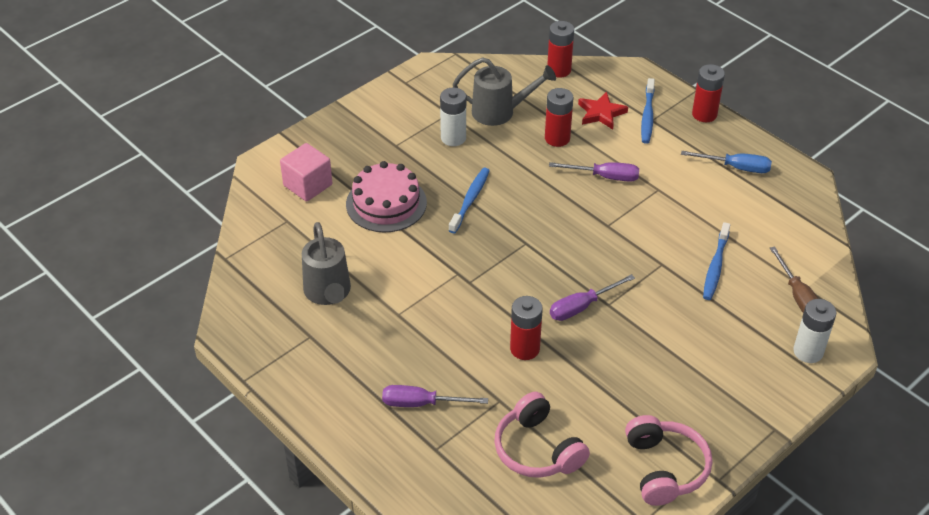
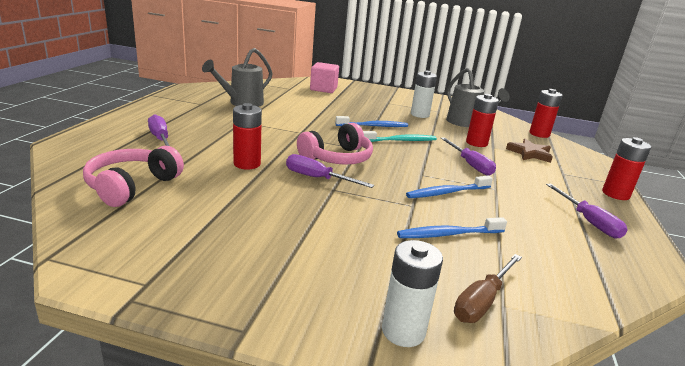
camera: 55 degrees right, 20 degrees down
pink cake [346,161,427,232] -> none
red star [578,92,628,130] -> brown star [506,139,553,163]
pink headphones [625,415,712,506] -> pink headphones moved to [297,123,373,165]
blue toothbrush [641,78,655,144] -> blue toothbrush moved to [406,176,493,198]
blue screwdriver [681,151,772,173] -> purple screwdriver [546,183,628,239]
none -> turquoise toothbrush [363,131,437,142]

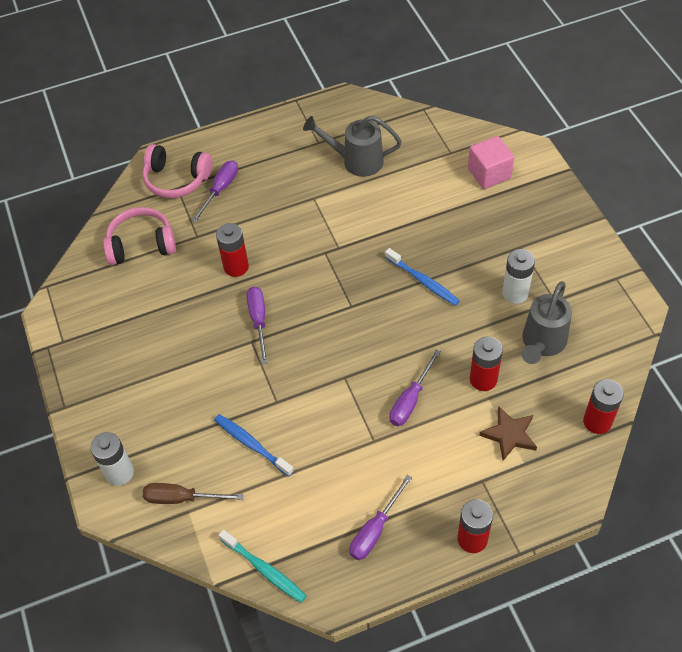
camera: 60 degrees right, 30 degrees up
pink headphones [297,123,373,165] -> pink headphones moved to [142,144,212,198]
turquoise toothbrush [363,131,437,142] -> turquoise toothbrush moved to [218,529,307,603]
blue toothbrush [406,176,493,198] -> none

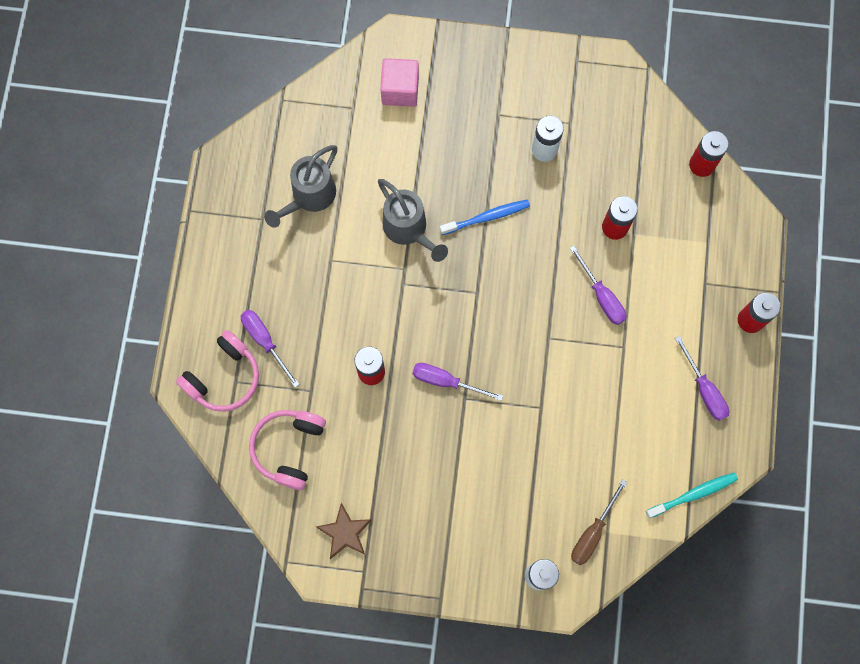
camera: 65 degrees left, 20 degrees up
blue toothbrush [214,414,294,477] -> none
brown star [479,406,537,461] -> brown star moved to [316,503,372,559]
grey watering can [521,281,572,364] -> grey watering can moved to [378,179,448,262]

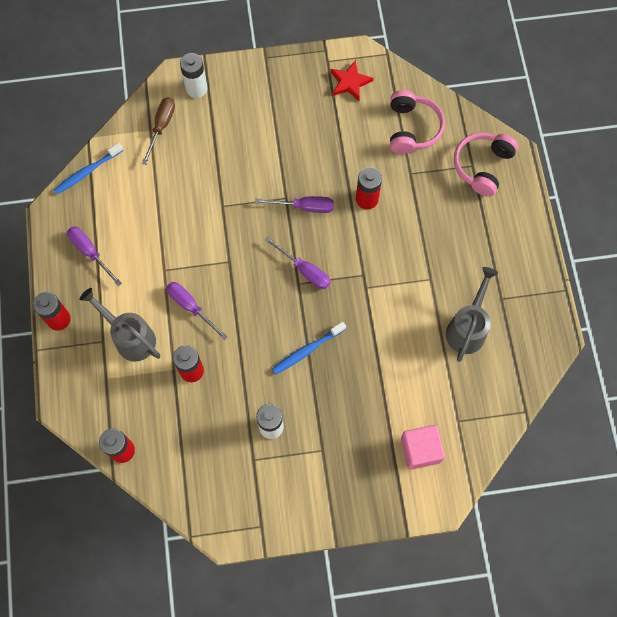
camera: 165 degrees right, 5 degrees down
purple screwdriver [241,310,300,388] -> purple screwdriver moved to [265,237,331,289]
brown star [316,503,372,559] -> red star [330,60,373,101]
grey watering can [378,179,448,262] -> grey watering can moved to [79,288,160,361]
turquoise toothbrush [646,473,738,518] -> blue toothbrush [54,143,124,194]

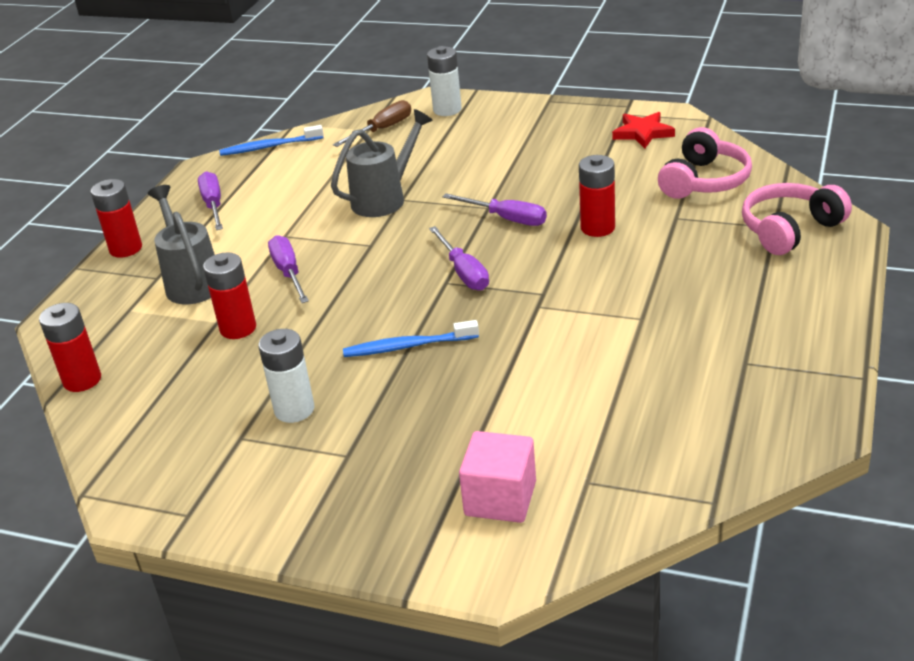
camera: 30 degrees right, 35 degrees down
grey watering can [446,267,498,362] -> grey watering can moved to [331,109,433,217]

